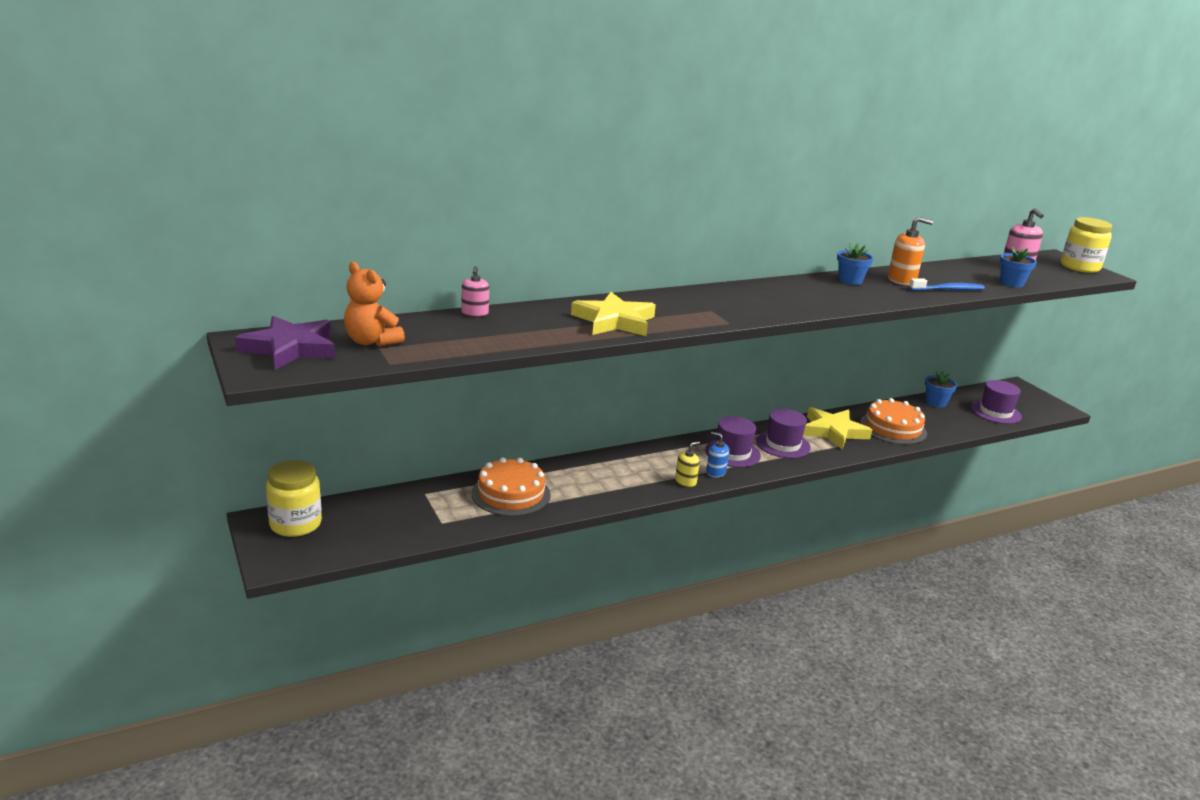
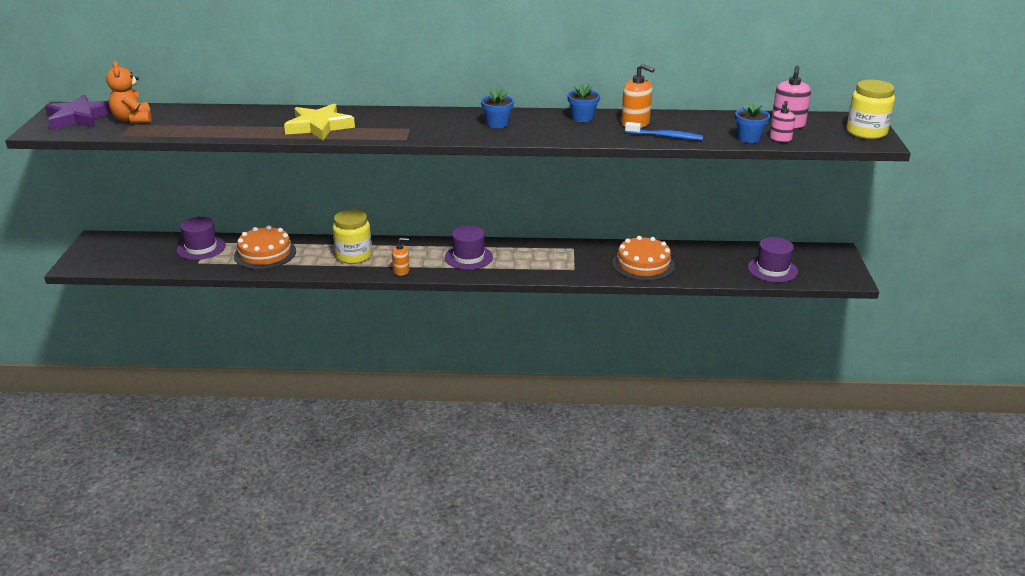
camera: 30 degrees right, 5 degrees up
yellow jar [266,460,322,537] -> yellow jar moved to [333,210,372,264]
pink soap dispenser [461,266,489,317] -> pink soap dispenser moved to [770,101,795,143]
yellow soap dispenser [675,441,700,487] -> orange soap dispenser [392,238,409,275]
blue soap dispenser [706,432,729,477] -> none
purple hat [756,409,811,458] -> purple hat moved to [177,217,226,260]
yellow star [803,407,872,449] -> none
blue flower pot [925,371,957,407] -> blue flower pot moved to [481,89,514,128]

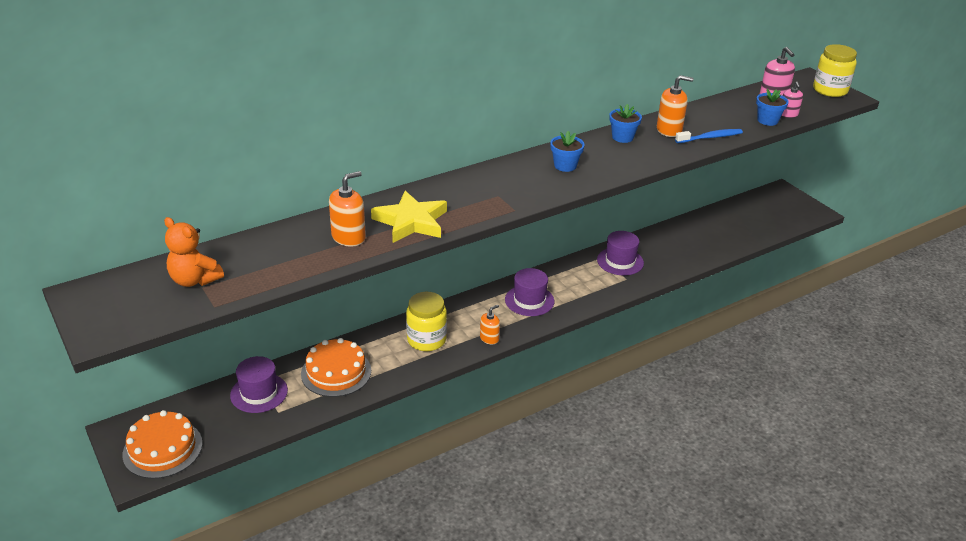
camera: 35 degrees left, 5 degrees up
purple star [45,95,112,130] -> none
orange cake [612,236,675,281] -> orange cake moved to [122,410,203,479]
purple hat [748,237,798,282] -> purple hat moved to [597,231,644,275]
none -> orange soap dispenser [329,171,366,247]

